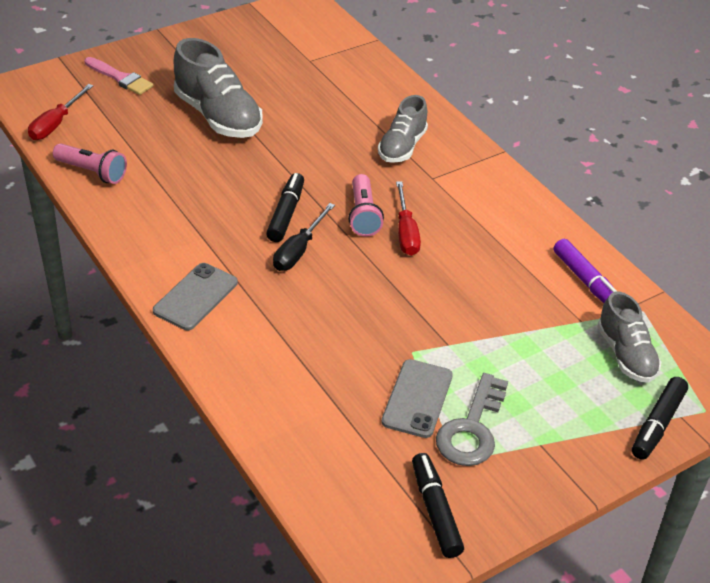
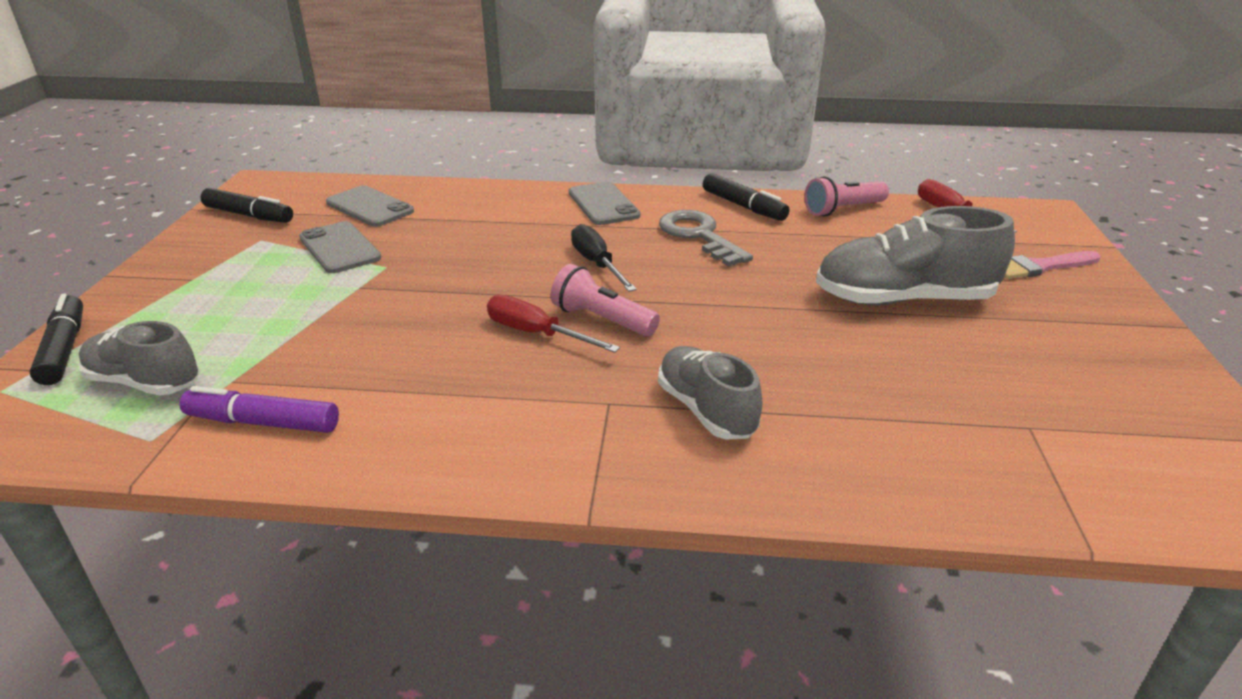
camera: 130 degrees right, 10 degrees down
black marker [266,173,304,242] -> black marker moved to [703,173,790,221]
grey key [436,373,508,466] -> grey key moved to [659,210,753,267]
none -> grey phone [326,186,414,227]

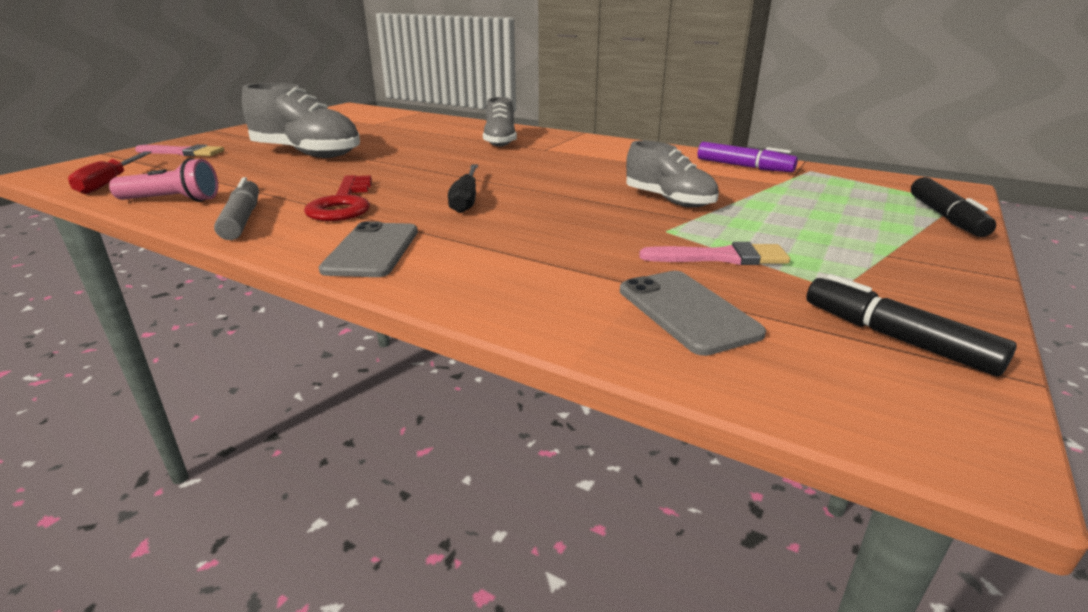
camera: 155 degrees left, 5 degrees down
grey shoe [78,321,200,396] -> grey shoe moved to [626,140,719,207]
grey phone [299,221,381,273] -> pink brush [639,242,790,265]
red screwdriver [487,295,620,353] -> none
pink flashlight [551,264,660,337] -> none
grey key [659,210,753,267] -> red key [304,175,372,221]
black marker [703,173,790,221] -> grey marker [214,177,259,240]

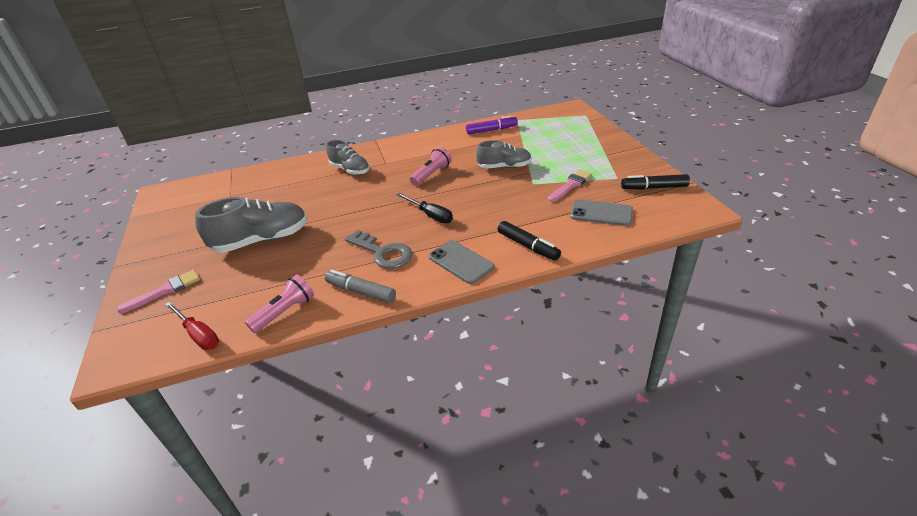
camera: 45 degrees left, 10 degrees up
red key [304,175,372,221] -> grey key [345,230,412,269]
black marker [911,177,996,237] -> black marker moved to [497,221,561,261]
none -> pink flashlight [410,147,452,186]

